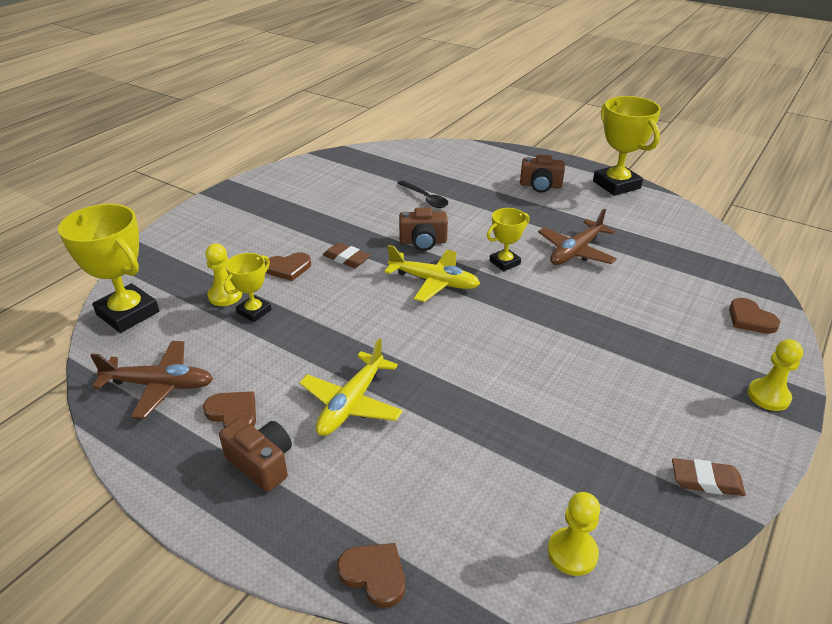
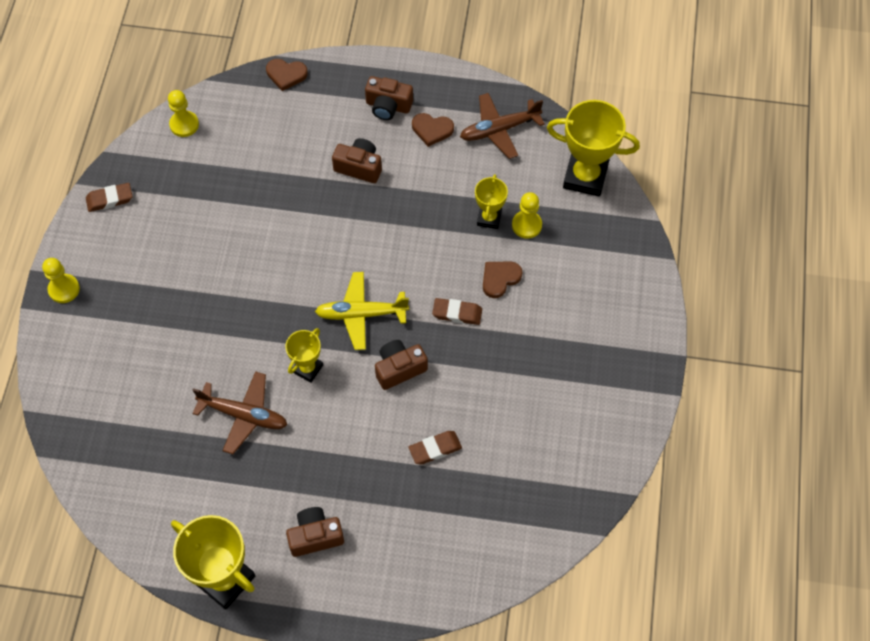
camera: 155 degrees right, 25 degrees up
yellow plane [299,338,403,436] -> brown camera [332,138,382,183]
black spoon [397,180,448,208] -> brown eraser [409,431,462,465]
brown plane [538,208,617,265] -> brown plane turned 90 degrees clockwise [192,371,287,454]
brown heart [729,298,780,334] -> none

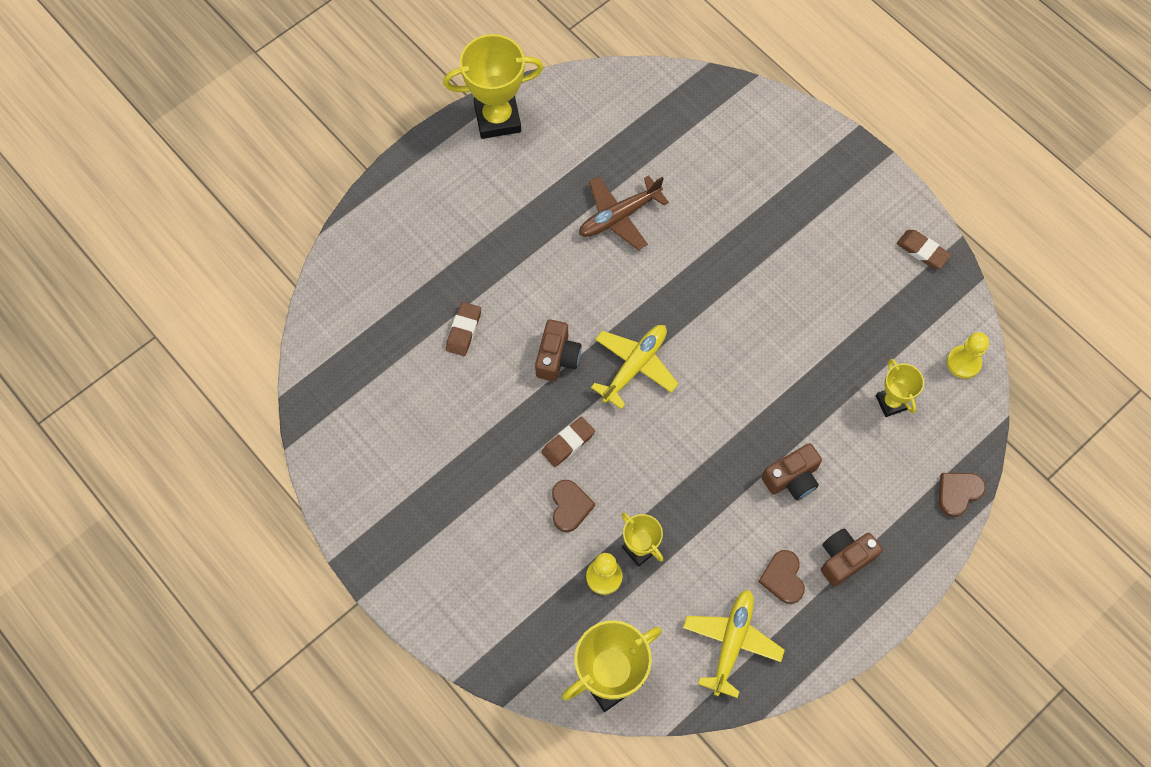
camera: 130 degrees right, 5 degrees up
yellow pawn [42,258,80,303] -> none
brown eraser [86,183,132,212] -> brown eraser turned 75 degrees counterclockwise [897,230,951,269]
yellow trophy [286,328,323,383] -> yellow trophy moved to [876,359,924,417]
brown camera [286,507,344,557] -> none
brown heart [412,113,454,147] -> brown heart turned 60 degrees counterclockwise [758,550,805,604]
brown plane [460,93,545,159] -> yellow plane [683,590,785,698]

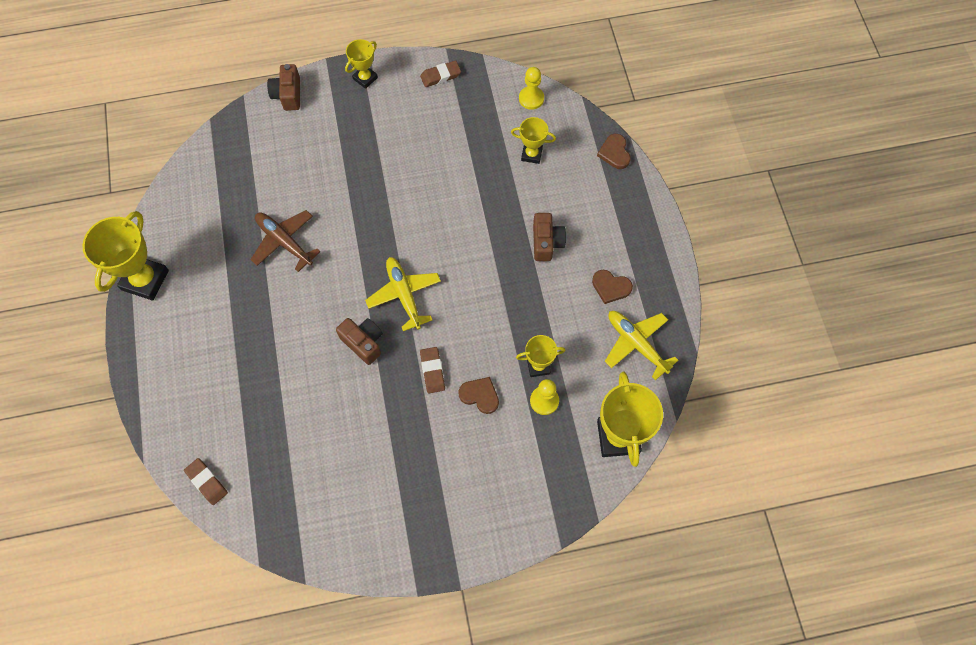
camera: 60 degrees left, 0 degrees up
brown eraser [446,302,481,356] -> brown eraser moved to [184,458,228,505]
brown plane [579,175,669,250] -> brown plane turned 135 degrees clockwise [251,210,320,272]
brown camera [821,529,883,587] -> brown camera moved to [267,64,300,111]
none -> yellow trophy [345,39,378,89]

